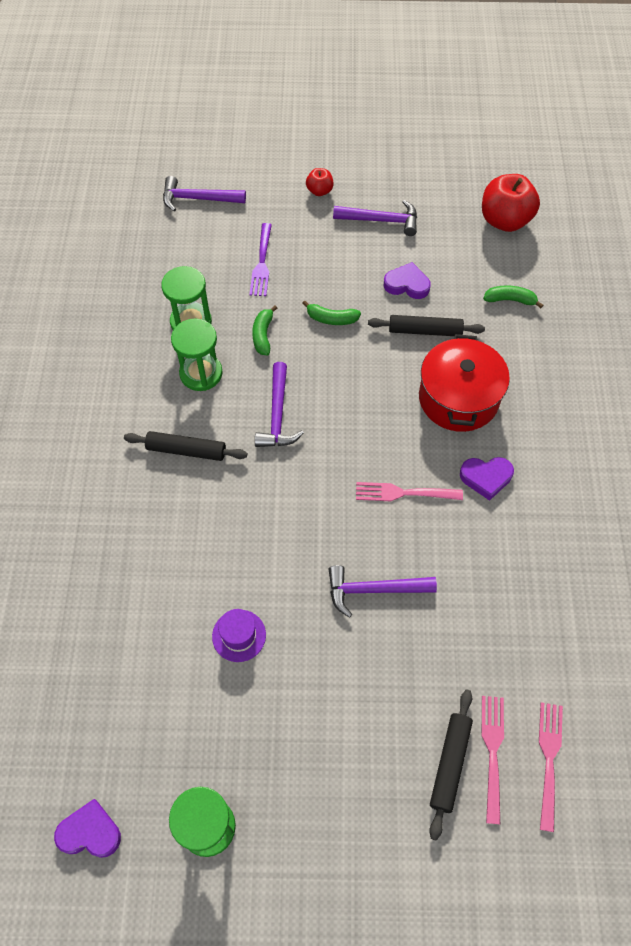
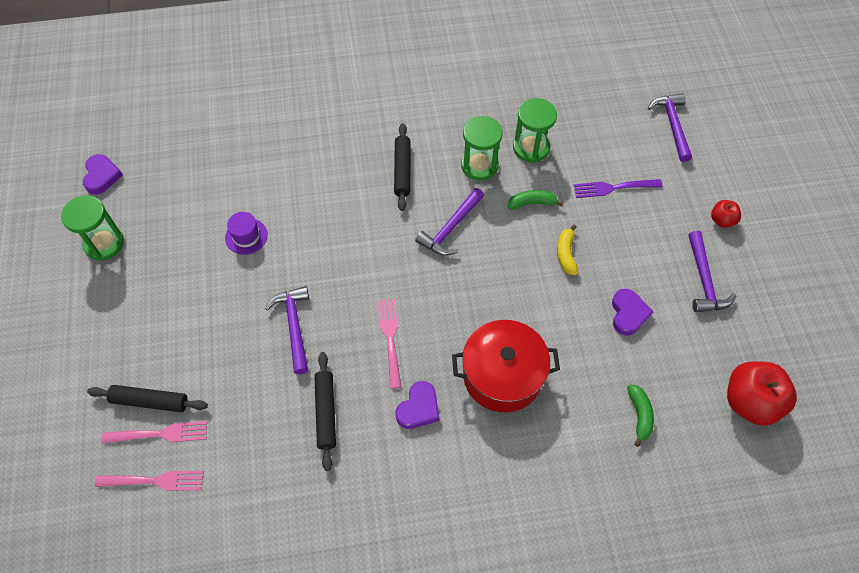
camera: 80 degrees right, 0 degrees up
purple hammer [255,362,304,447] -> purple hammer turned 45 degrees counterclockwise [415,188,484,256]
green banana [302,301,361,325] -> yellow banana [557,225,578,275]
black rolling pin [368,315,485,336] -> black rolling pin moved to [314,352,336,471]
purple heart [460,457,514,501] -> purple heart turned 135 degrees counterclockwise [396,381,439,429]

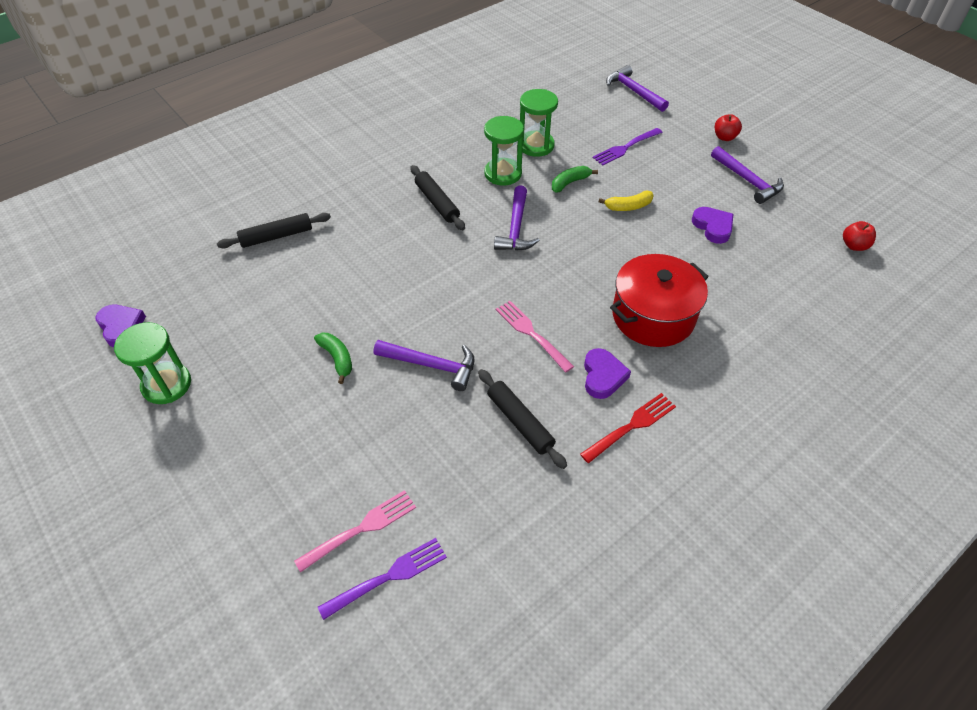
camera: 30 degrees left, 10 degrees down
black rolling pin [87,385,208,412] -> black rolling pin moved to [217,213,331,248]
pink fork [95,471,204,491] -> purple fork [318,538,447,620]
purple hat [225,212,268,255] -> none
purple hammer [265,286,309,374] -> purple hammer turned 150 degrees clockwise [374,340,475,391]
yellow banana [557,225,578,275] -> yellow banana turned 75 degrees counterclockwise [598,190,654,211]
green banana [627,384,654,447] -> green banana moved to [314,333,352,384]
red apple [727,361,797,426] -> red apple [843,221,876,251], size x0.50
none -> red fork [580,393,676,463]

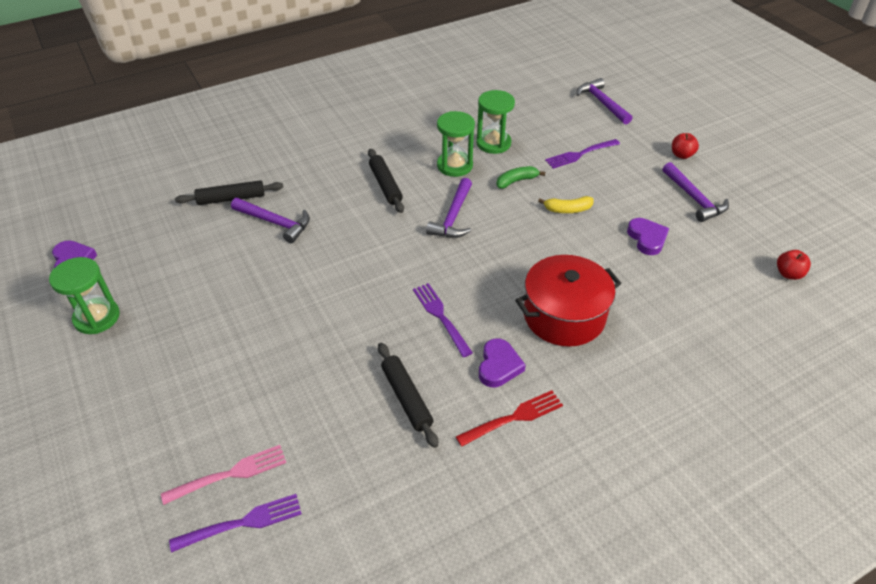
camera: 10 degrees right, 5 degrees down
green banana [314,333,352,384] -> none
purple hammer [374,340,475,391] -> purple hammer moved to [231,198,310,243]
pink fork [496,301,574,373] -> purple fork [413,283,473,358]

